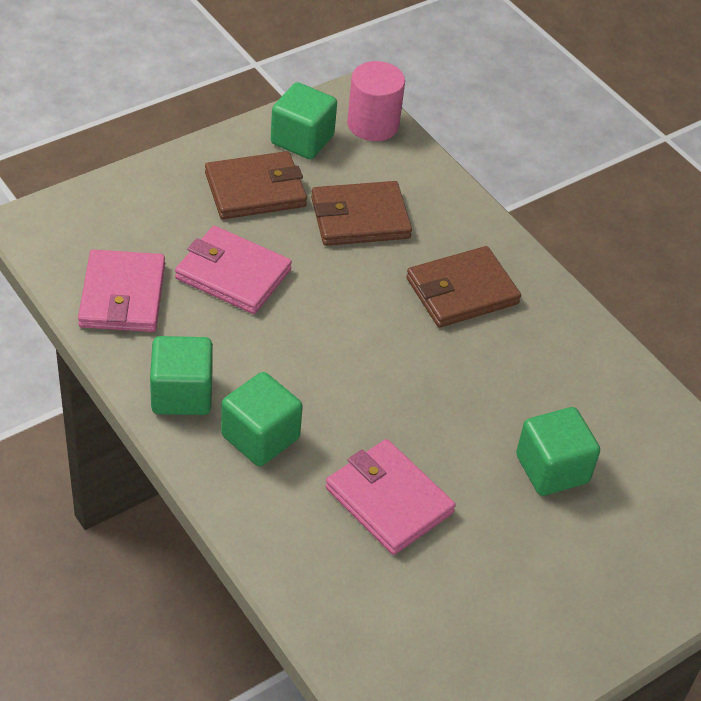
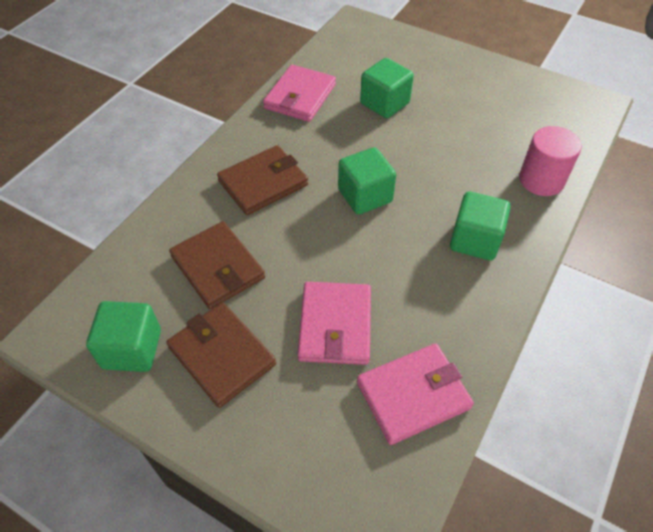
camera: 110 degrees left, 5 degrees up
green cube [150,336,213,415] -> green cube moved to [338,147,396,215]
pink wallet [325,439,456,555] -> pink wallet moved to [263,65,336,122]
pink cylinder [347,61,405,141] -> pink cylinder moved to [519,126,582,196]
brown wallet [406,246,521,328] -> brown wallet turned 75 degrees counterclockwise [217,145,308,215]

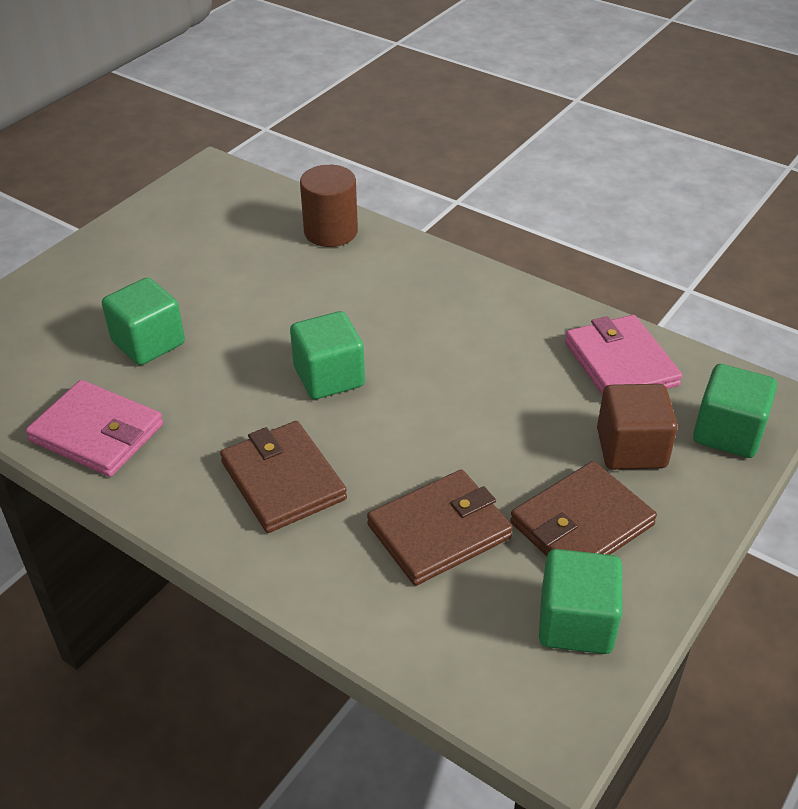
camera: 85 degrees left, 10 degrees down
pink wallet [297,282,371,365] -> none
green cube [450,191,511,260] -> green cube moved to [693,364,777,458]
pink cylinder [519,126,582,196] -> brown cylinder [300,165,358,247]
none -> brown cube [597,384,678,470]

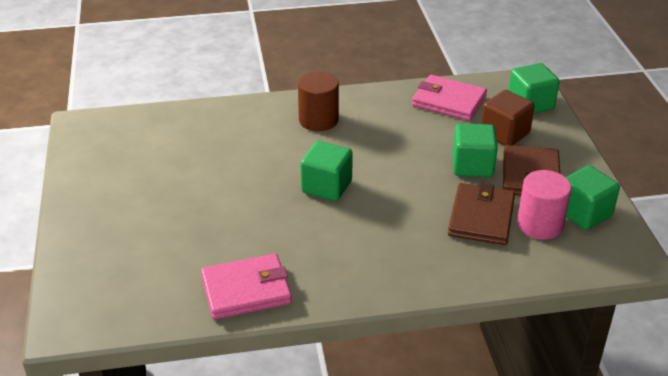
camera: 45 degrees left, 5 degrees down
green cube [102,277,185,365] -> green cube moved to [452,123,498,177]
brown wallet [220,421,347,533] -> none
brown cylinder [300,165,358,247] -> brown cylinder moved to [298,71,339,131]
none -> pink cylinder [517,170,572,239]

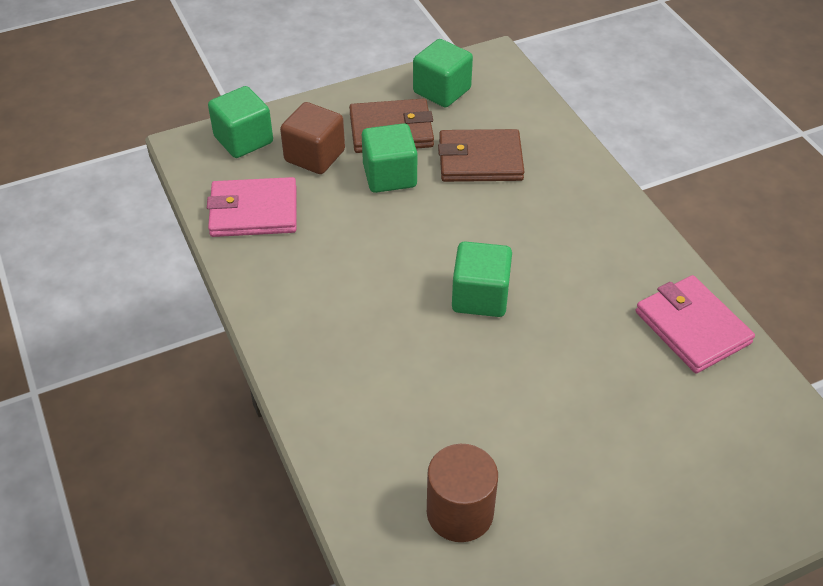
camera: 105 degrees left, 10 degrees up
brown cylinder [298,71,339,131] -> brown cylinder moved to [427,444,498,542]
pink wallet [412,75,487,121] -> pink wallet turned 75 degrees clockwise [207,177,296,237]
pink cylinder [517,170,572,239] -> none

